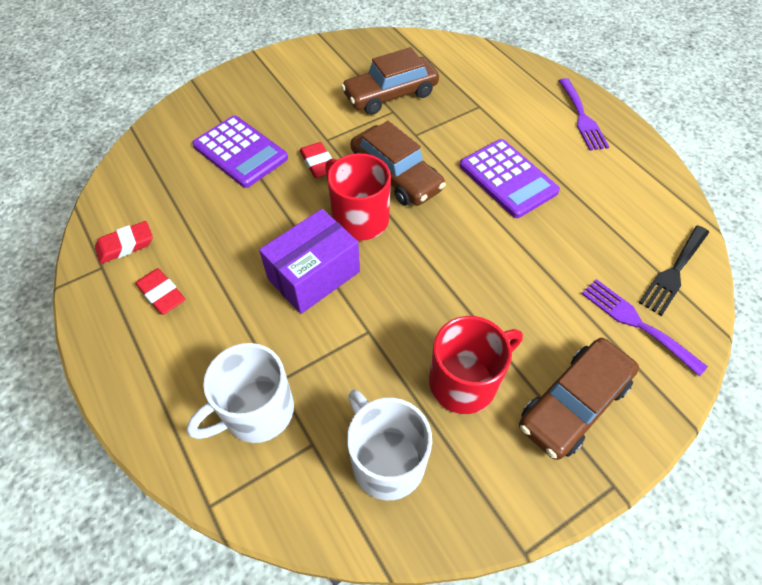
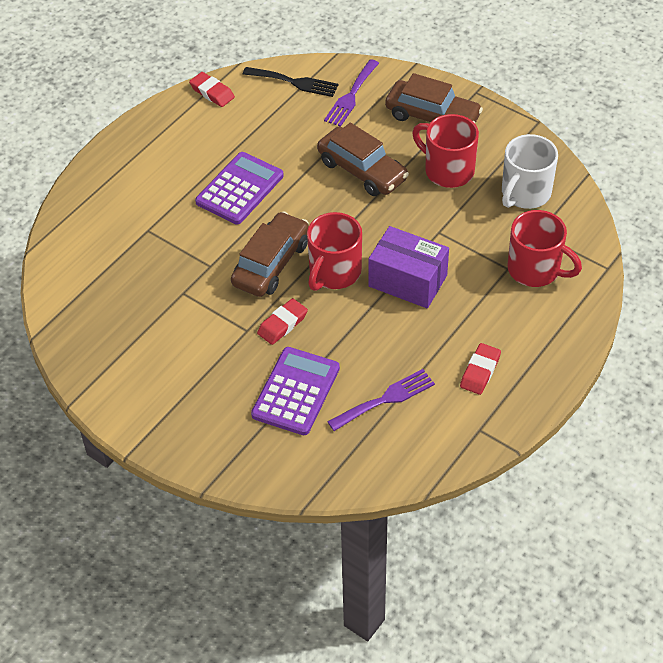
camera: 110 degrees left, 5 degrees down
red eraser [95,221,153,264] -> red eraser moved to [189,72,235,107]
white mug [186,343,294,443] -> red mug [507,210,582,287]
brown car [341,47,439,115] -> brown car moved to [317,123,409,196]
purple fork [559,78,609,151] -> purple fork moved to [327,369,435,431]

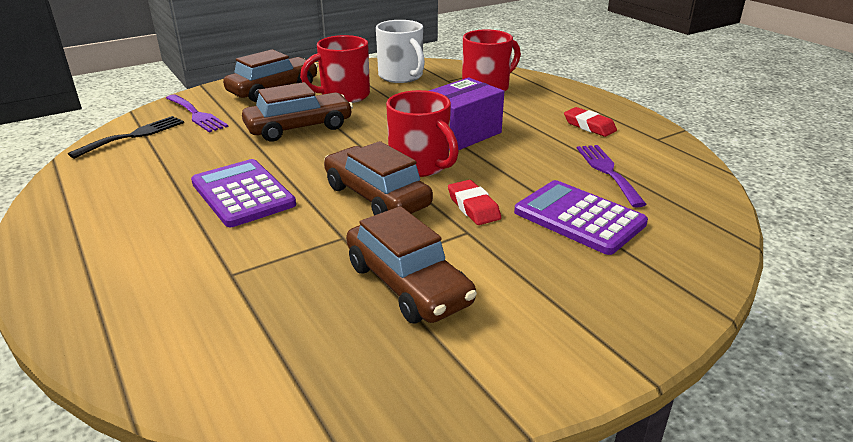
camera: 70 degrees left, 20 degrees down
red eraser [189,72,235,107] -> none
none -> brown car [346,206,477,323]

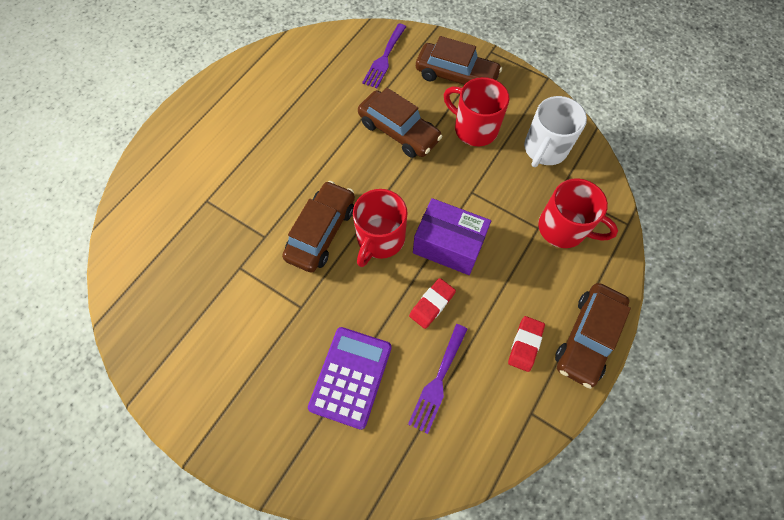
camera: 65 degrees right, 35 degrees up
black fork [68,116,184,159] -> none
purple calculator [191,159,296,227] -> none
brown car [346,206,477,323] -> brown car moved to [555,283,631,389]
red eraser [448,180,501,225] -> red eraser moved to [409,278,456,329]
purple fork [577,145,647,208] -> purple fork turned 150 degrees clockwise [408,324,468,434]

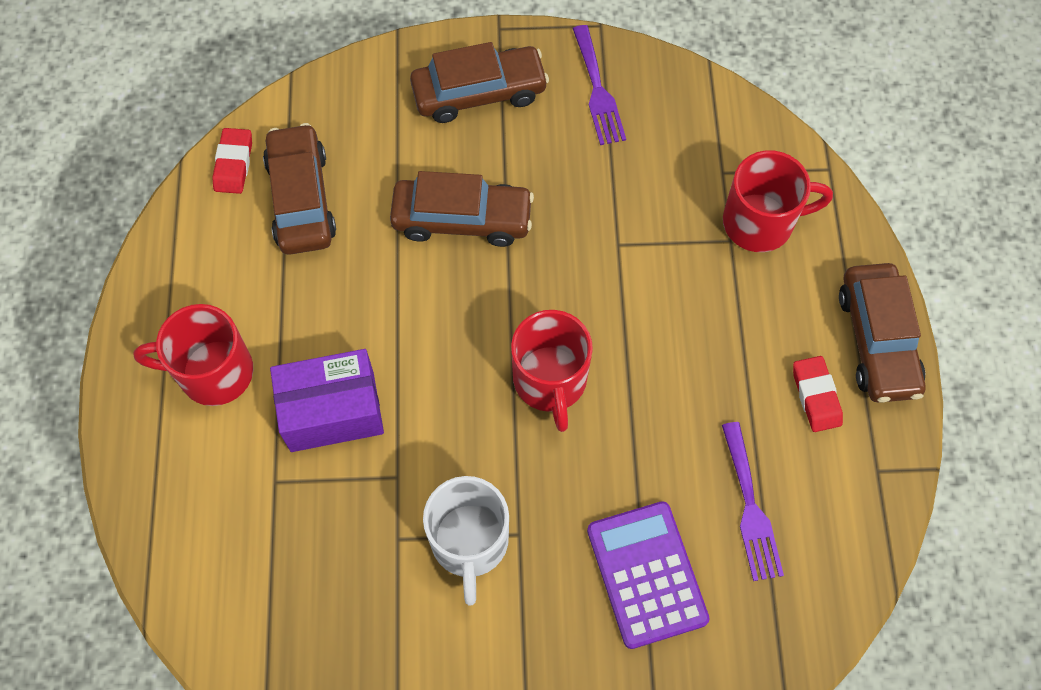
camera: 35 degrees left, 0 degrees up
brown car [282,181,355,273] -> brown car moved to [263,123,336,255]
purple fork [362,24,406,88] -> purple fork moved to [573,25,626,145]
red eraser [409,278,456,329] -> red eraser moved to [212,128,252,194]
purple box [413,198,491,275] -> purple box moved to [270,349,384,452]
red mug [444,77,509,146] -> red mug moved to [133,304,253,406]
white mug [524,96,587,167] -> white mug moved to [423,476,509,605]

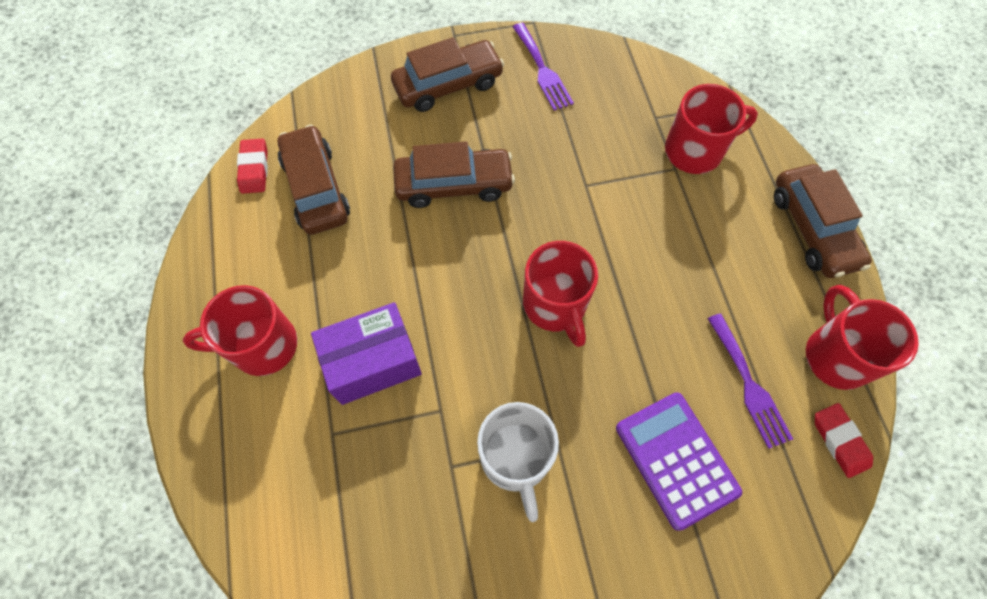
camera: 10 degrees left, 0 degrees up
red eraser [793,356,843,432] -> red eraser moved to [815,403,873,478]
none -> red mug [806,285,919,390]

